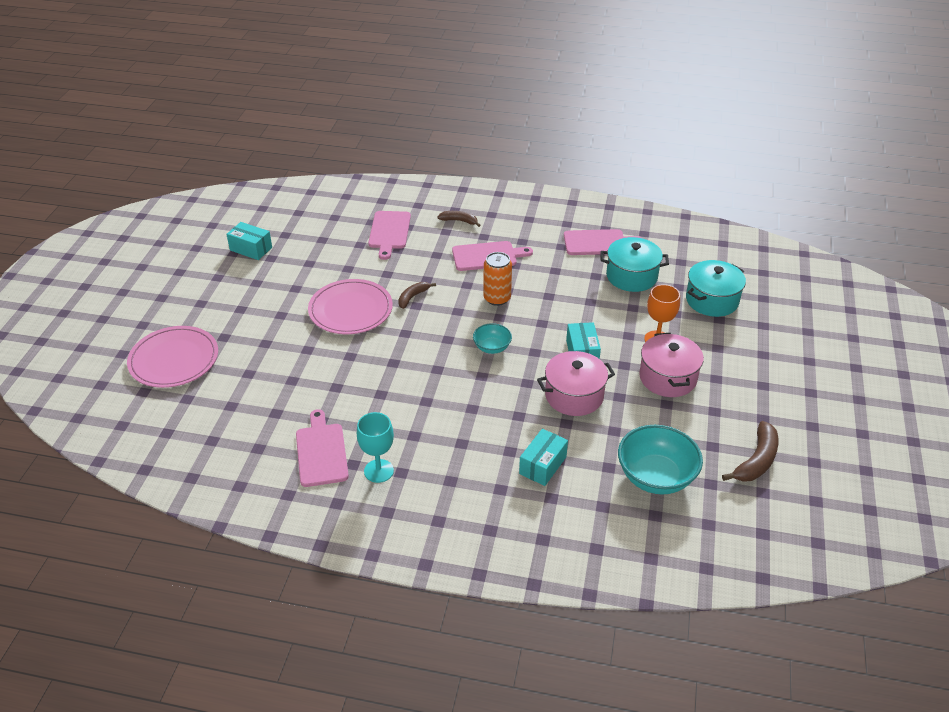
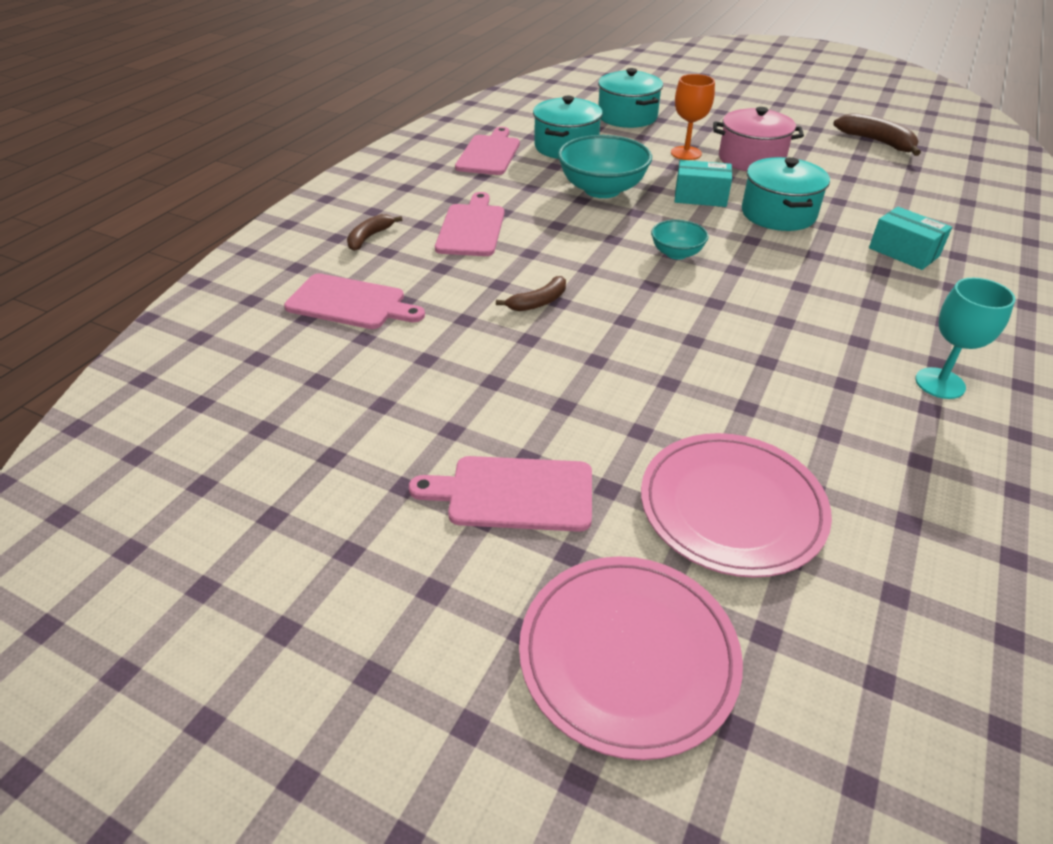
camera: 75 degrees left, 0 degrees up
turquoise box [226,222,272,260] -> none
pink cutting board [296,409,349,487] -> pink cutting board moved to [409,456,592,532]
pink plate [308,279,393,334] -> pink plate moved to [641,433,832,578]
brown banana [398,282,436,309] -> brown banana turned 90 degrees counterclockwise [496,276,566,311]
orange can [483,252,512,306] -> none
pink pot [537,351,615,416] -> turquoise pot [742,157,830,231]
turquoise bowl [618,425,703,495] -> turquoise bowl moved to [558,135,652,198]

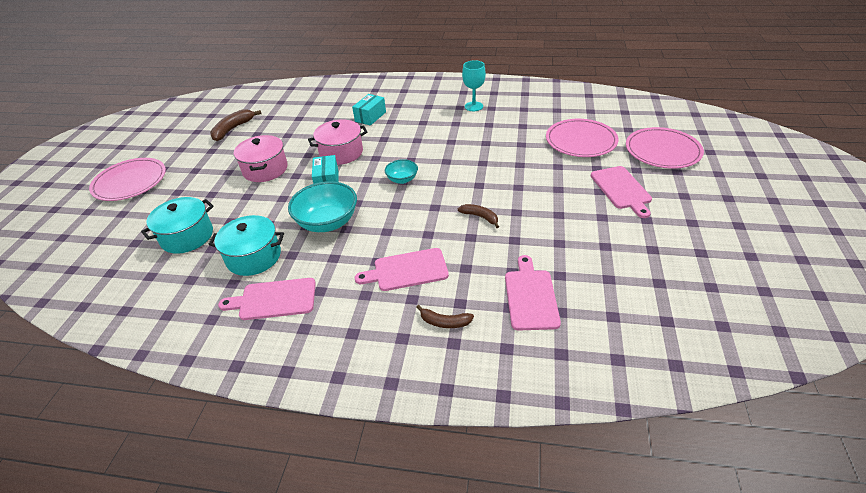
camera: 105 degrees left, 0 degrees up
orange goblet [671,74,715,160] -> none
turquoise pot [742,157,830,231] -> pink pot [308,119,368,165]
none -> pink plate [89,158,166,201]

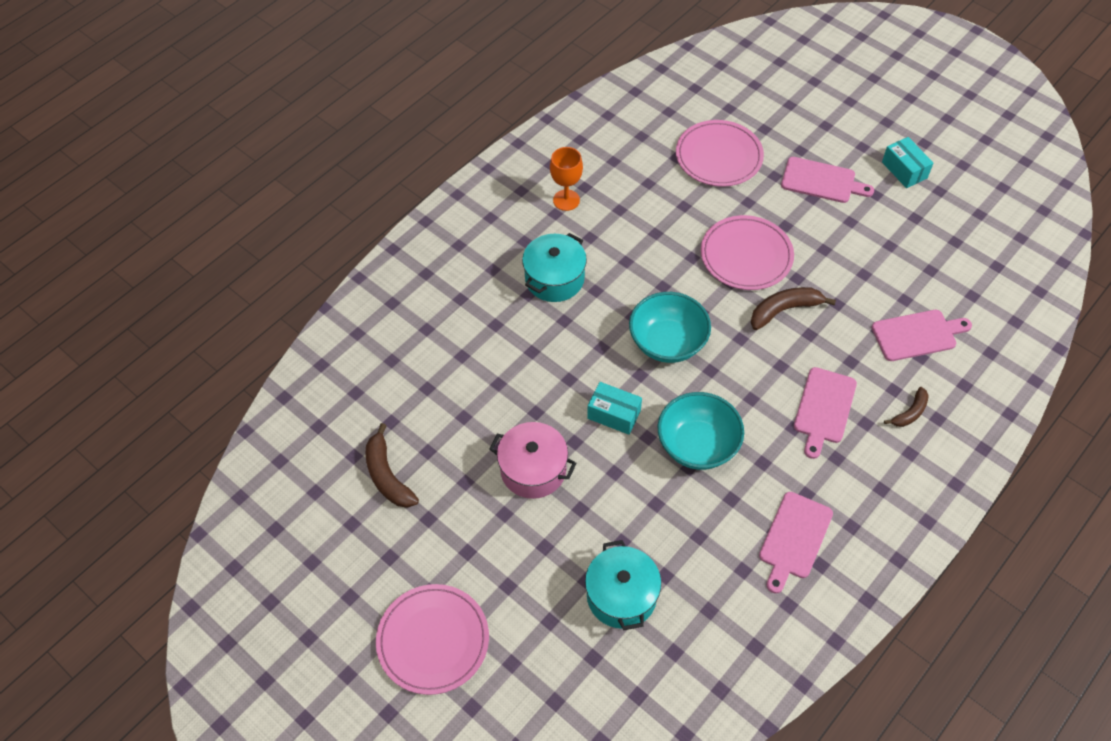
camera: 60 degrees left, 15 degrees up
turquoise pot [208,215,284,276] -> turquoise pot moved to [522,233,587,302]
pink pot [308,119,368,165] -> none
turquoise box [352,94,386,126] -> turquoise box moved to [882,137,933,188]
turquoise bowl [385,159,418,184] -> turquoise bowl [629,292,711,363], size x1.86
brown banana [458,204,499,228] -> brown banana [751,287,836,330], size x1.60
turquoise goblet [462,60,486,111] -> orange goblet [550,147,583,211]
pink cutting board [505,255,561,331] -> pink cutting board turned 135 degrees clockwise [872,310,972,361]
pink plate [626,127,704,169] -> pink plate moved to [701,215,794,290]

